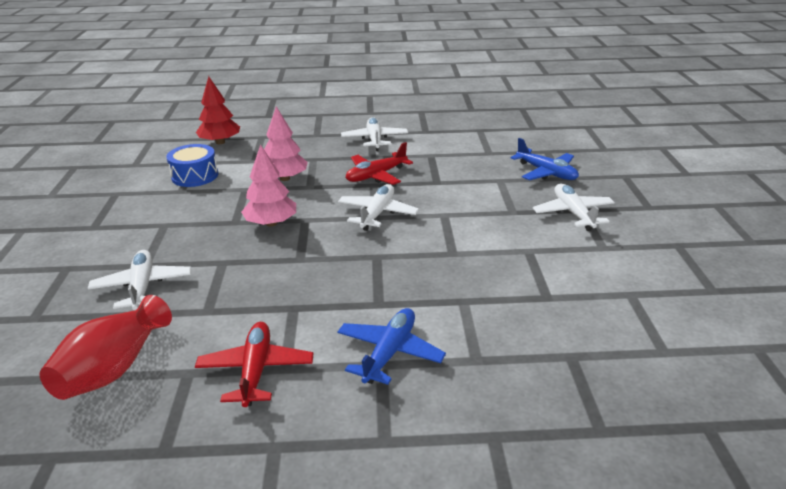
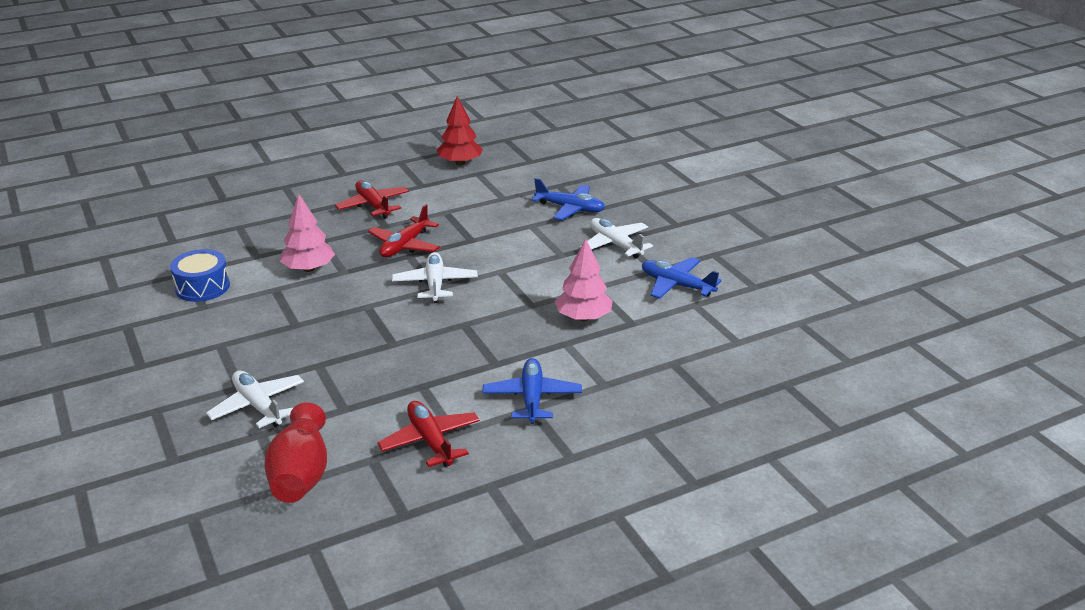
camera: 25 degrees left, 0 degrees up
red tree [196,76,240,144] -> red tree moved to [437,96,483,165]
pink tree [241,144,296,227] -> pink tree moved to [555,239,613,321]
white plane [341,117,408,151] -> red plane [335,180,409,219]
none -> blue plane [642,257,722,299]

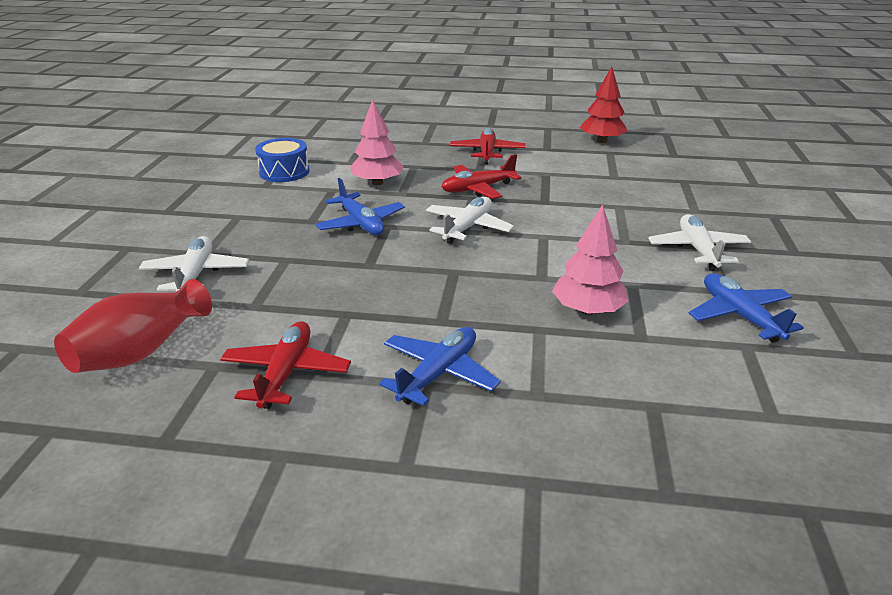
camera: 35 degrees right, 0 degrees up
blue plane [532,178,605,220] -> blue plane moved to [316,178,405,235]

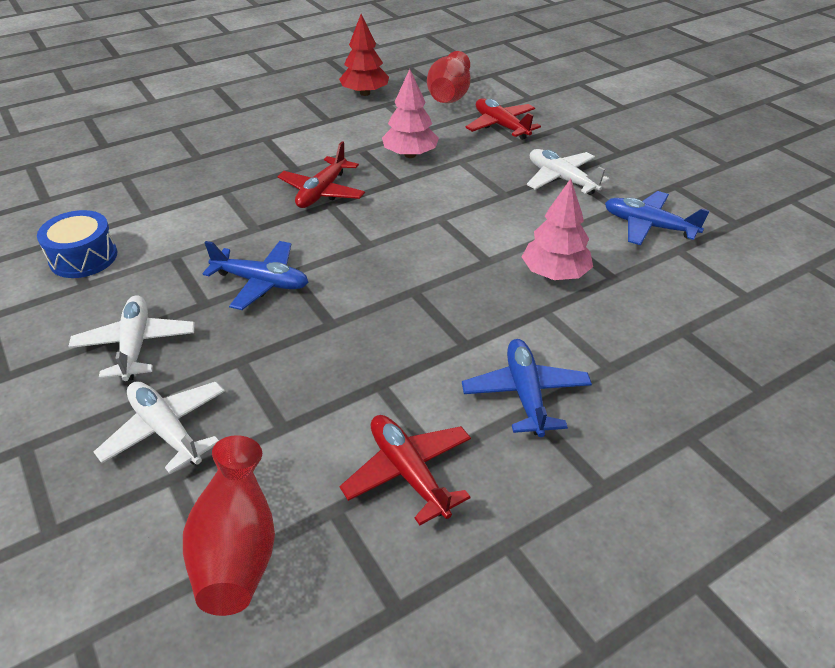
camera: 40 degrees left, 10 degrees up
pink tree [350,99,404,185] -> pink tree moved to [382,69,439,158]
white plane [426,197,514,244] -> white plane moved to [68,295,195,381]
red plane [450,128,525,164] -> red plane moved to [466,98,541,140]
none -> red vase [427,51,470,103]

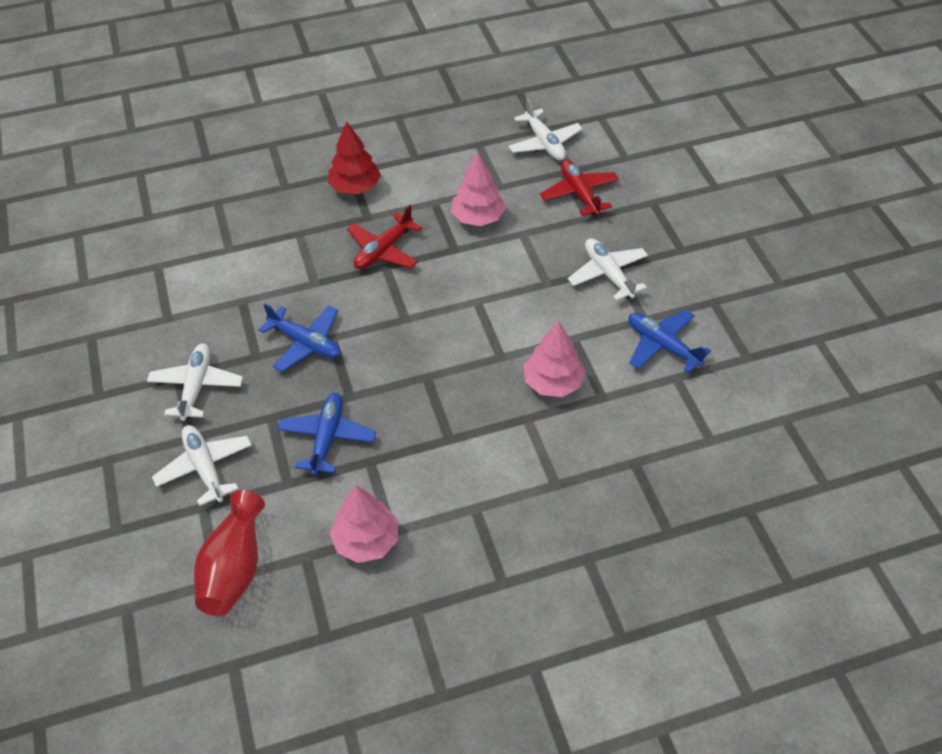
camera: 15 degrees right, 10 degrees up
blue drum [37,210,117,278] -> none
red tree [339,14,389,96] -> red tree moved to [328,122,381,194]
red plane [340,415,471,525] -> pink tree [330,486,398,563]
red vase [427,51,470,103] -> white plane [508,98,583,160]
blue plane [462,339,592,437] -> blue plane moved to [277,393,376,476]

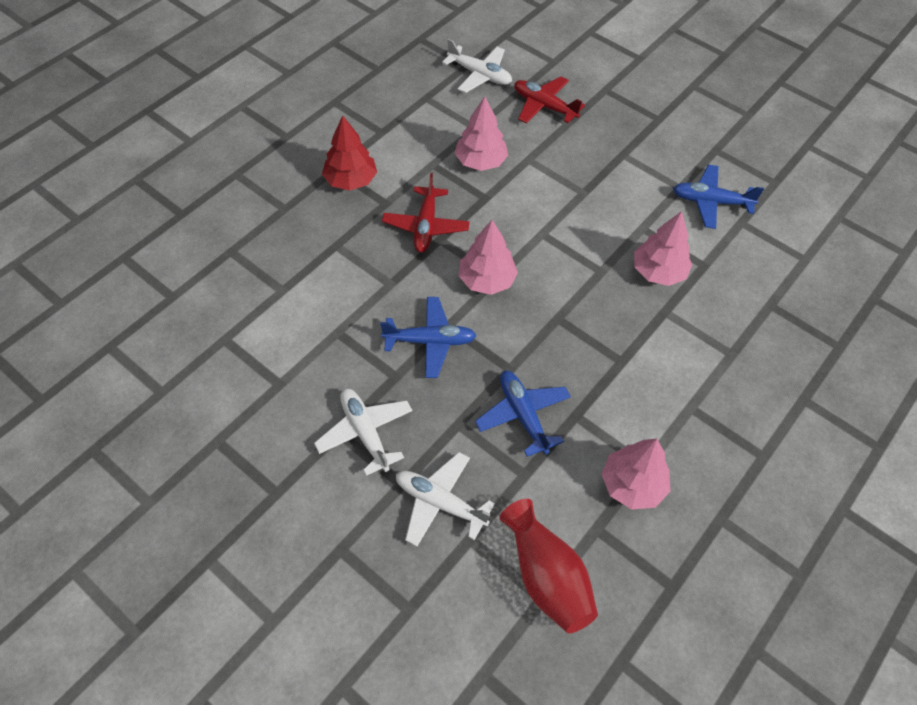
camera: 35 degrees left, 5 degrees up
white plane [568,238,648,301] -> none
none -> pink tree [459,220,518,295]

